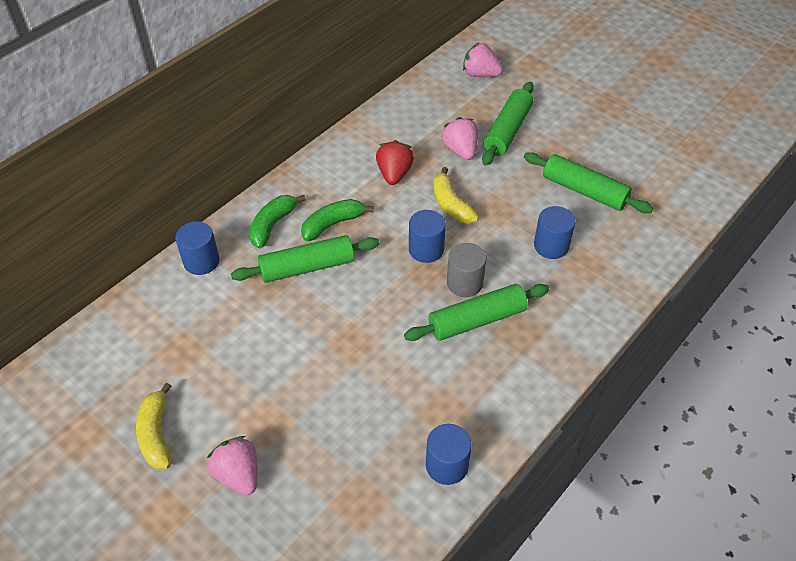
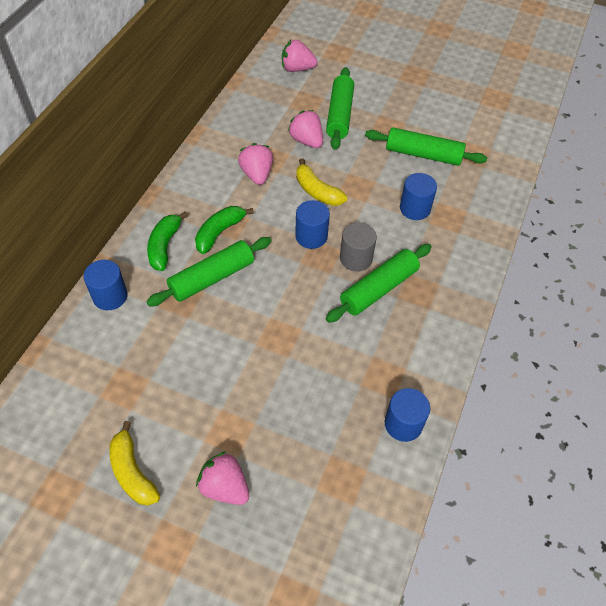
camera: 20 degrees left, 5 degrees up
red strawberry [376,140,414,185] -> pink strawberry [238,143,273,185]

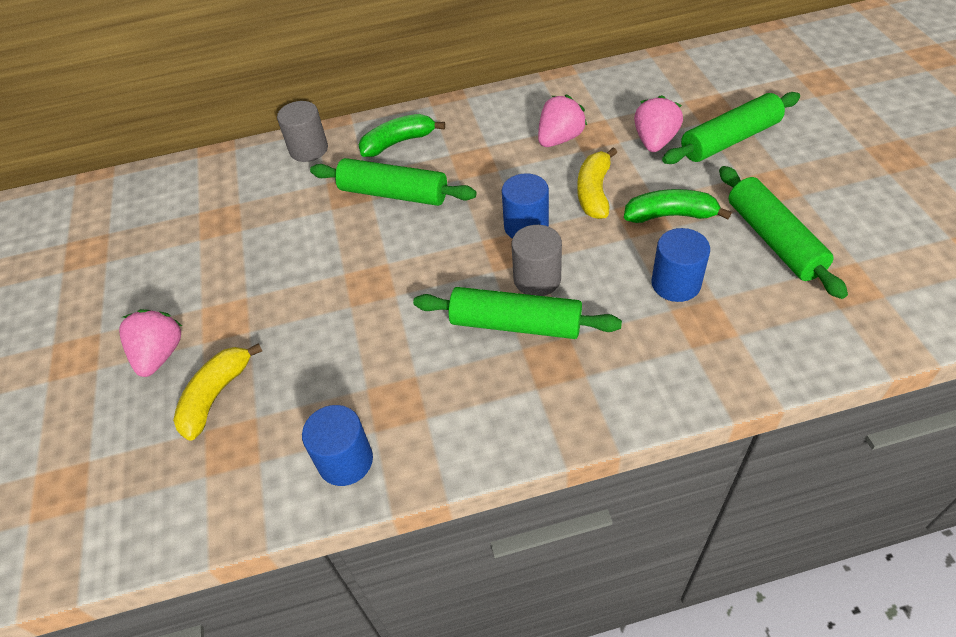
camera: 60 degrees right, 5 degrees down
blue cylinder [83,260,128,310] -> grey cylinder [277,101,328,162]
yellow banana [109,421,160,506] -> yellow banana moved to [173,343,262,440]
green banana [195,206,254,254] -> green banana moved to [624,189,732,223]
pink strawberry [282,40,317,72] -> none

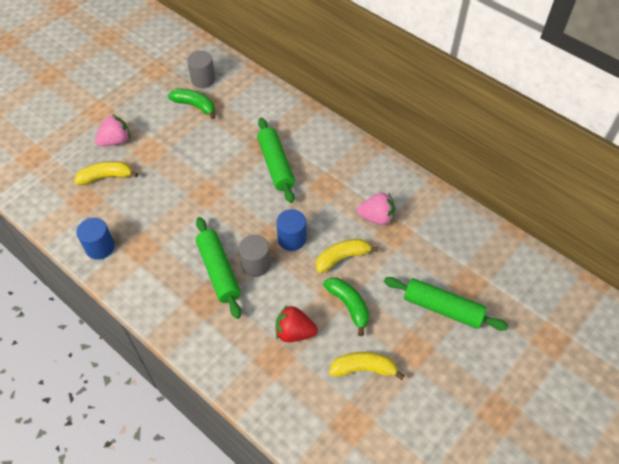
camera: 50 degrees right, 5 degrees up
grey cylinder [277,101,328,162] -> grey cylinder moved to [187,51,215,88]
green banana [359,114,445,157] -> green banana moved to [168,89,216,119]
pink strawberry [634,95,683,152] -> none
blue cylinder [651,228,710,302] -> red strawberry [276,305,318,342]
green rolling pin [719,166,848,299] -> yellow banana [329,352,405,380]

